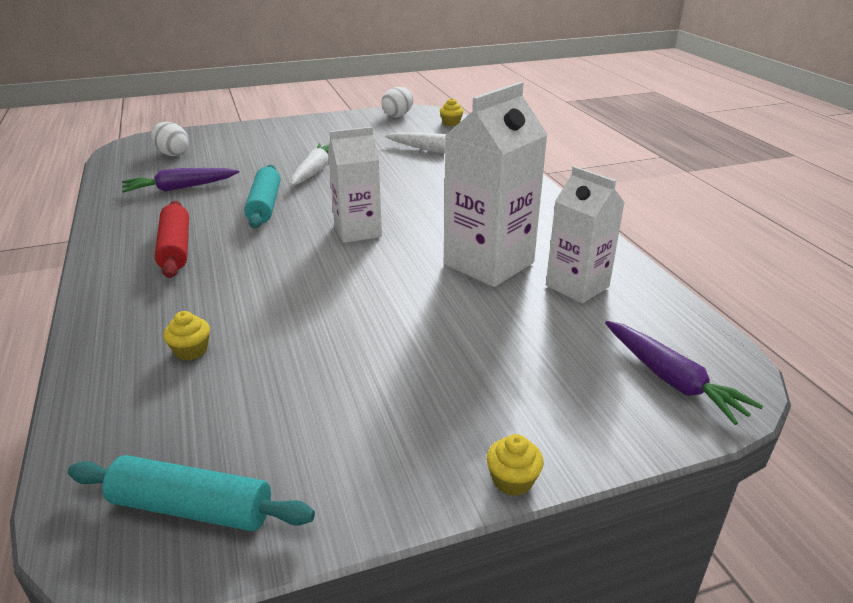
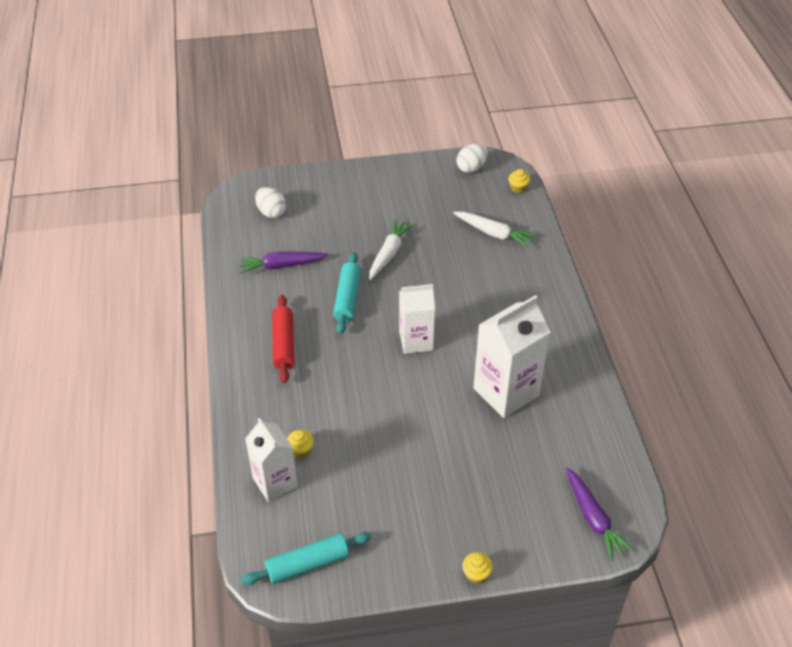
camera: 10 degrees right, 15 degrees up
turquoise rolling pin [68,455,315,531] -> turquoise rolling pin turned 45 degrees counterclockwise [241,532,371,585]
white carton [546,166,625,303] -> white carton moved to [245,418,298,502]

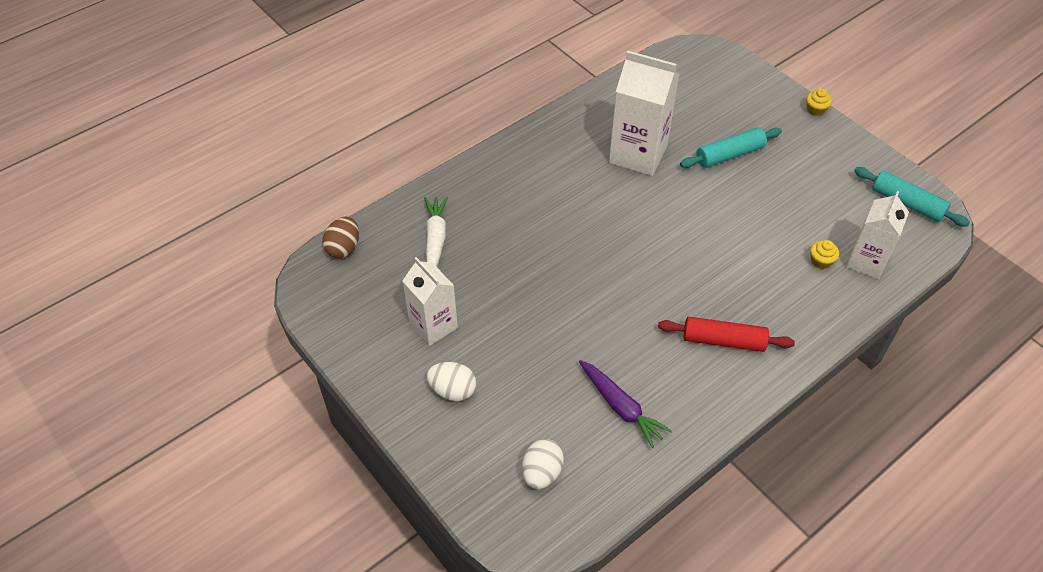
camera: 120 degrees left, 5 degrees up
red rolling pin [272,295,294,383] -> red rolling pin turned 45 degrees clockwise [658,317,795,352]
turquoise rolling pin [333,252,361,334] -> turquoise rolling pin moved to [680,127,782,168]
white carrot [369,219,413,280] -> none
white carton [399,284,435,354] -> white carton moved to [402,257,458,346]
white egg [457,144,488,173] -> white egg moved to [427,362,476,401]
yellow cupcake [508,169,530,193] -> brown egg [322,217,359,258]
purple carrot [566,468,634,561] -> none

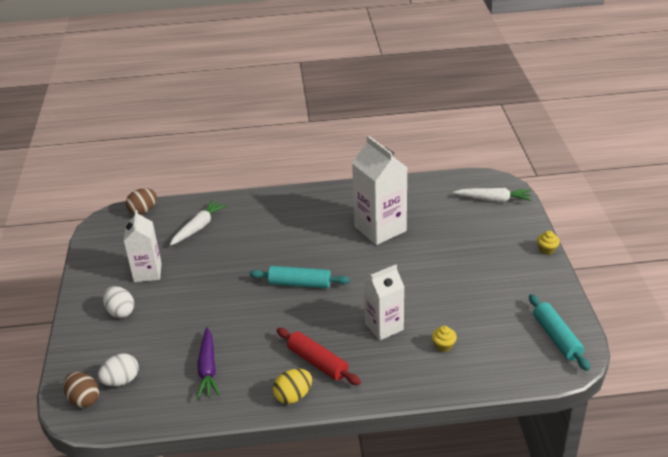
camera: 35 degrees right, 15 degrees down
turquoise rolling pin [680,127,782,168] -> turquoise rolling pin moved to [249,266,350,288]
white carton [846,191,909,279] -> white carton moved to [364,265,404,340]
none -> brown egg [63,372,99,408]
none -> yellow egg [273,369,312,404]
none -> white carrot [453,188,532,202]

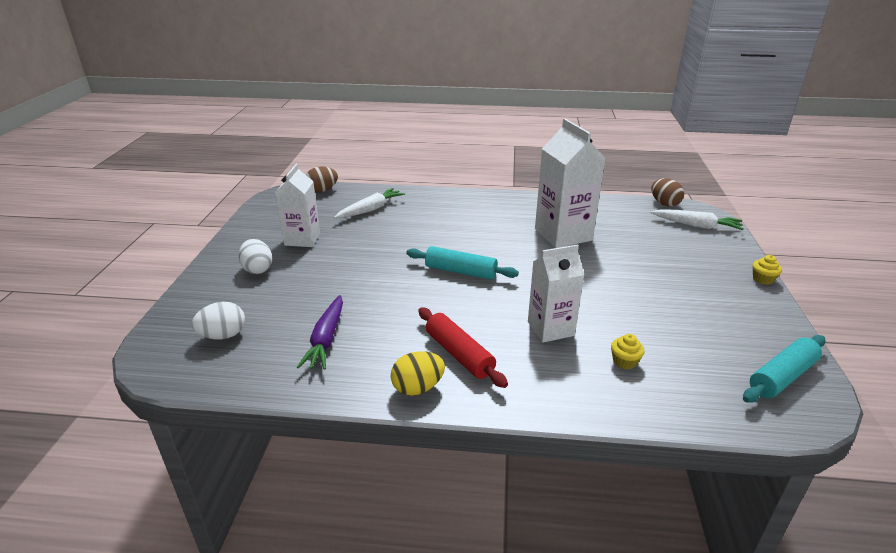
camera: 10 degrees right, 5 degrees down
brown egg [63,372,99,408] -> brown egg moved to [651,178,684,207]
turquoise rolling pin [529,294,590,371] -> turquoise rolling pin turned 60 degrees clockwise [743,335,826,403]

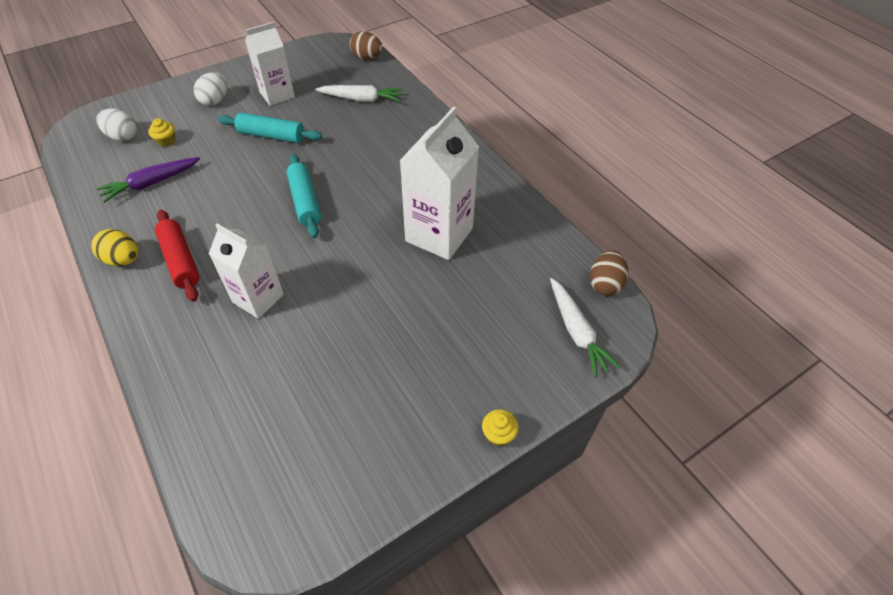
camera: 50 degrees right, 20 degrees up
red rolling pin [418,307,508,388] -> red rolling pin turned 45 degrees counterclockwise [155,210,200,302]
yellow cupcake [611,334,645,369] -> yellow cupcake moved to [148,118,175,147]
turquoise rolling pin [743,335,826,403] -> turquoise rolling pin moved to [218,112,322,143]

